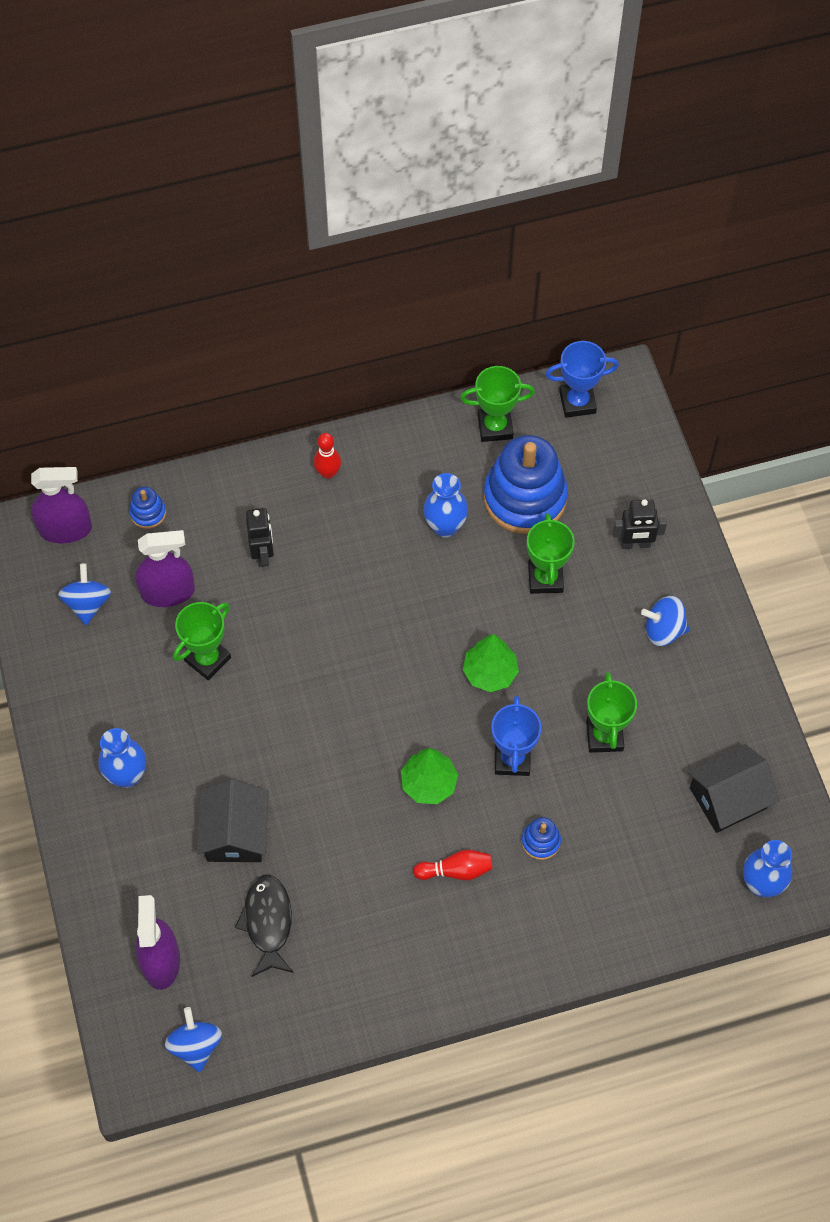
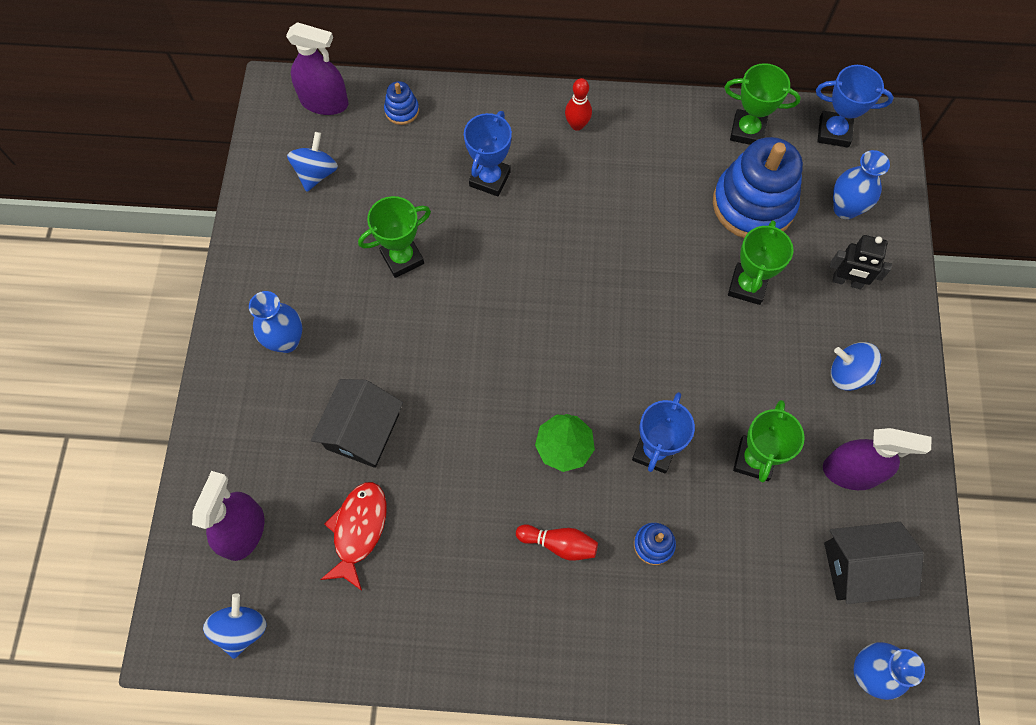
camera: 20 degrees right, 5 degrees up
purple spray bottle [135,530,195,607] -> purple spray bottle moved to [823,428,932,490]
black fish [235,874,294,977] -> red fish [320,482,386,591]
black robot [246,507,274,567] -> blue trophy [464,111,512,197]
blue vase [423,473,468,538] -> blue vase moved to [833,150,890,219]
green tree [463,634,519,692] -> none

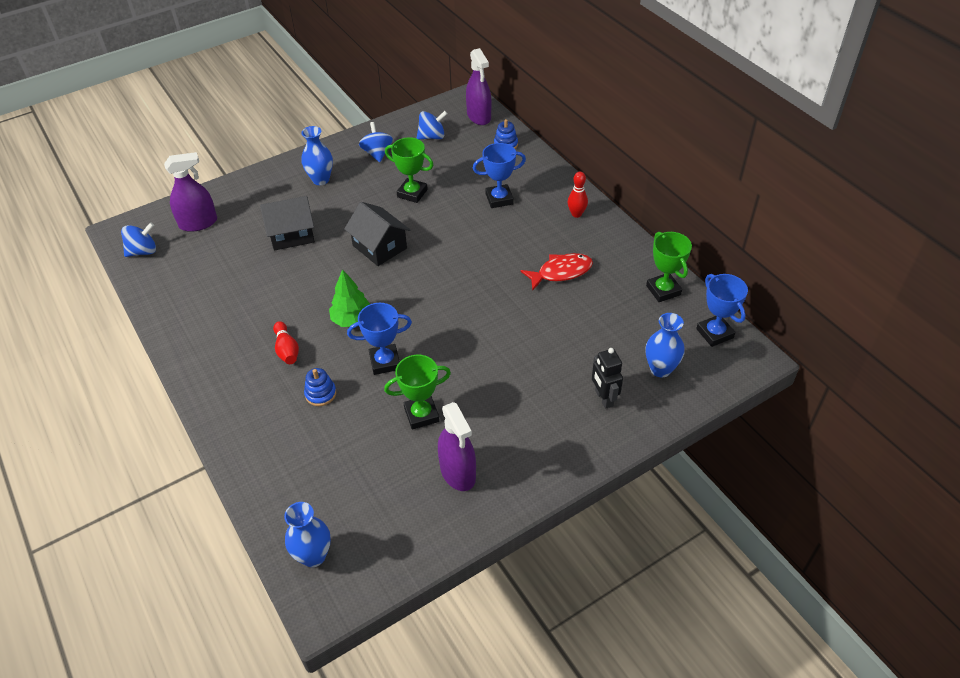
camera: 55 degrees right, 20 degrees down
red fish [320,482,386,591] -> red fish moved to [520,253,593,291]
blue stacking toy [713,137,803,238] -> none
green trophy [728,220,793,305] -> none
black house [824,522,924,604] -> black house moved to [344,202,410,266]
blue spinning top [831,342,881,391] -> blue spinning top moved to [359,122,393,162]

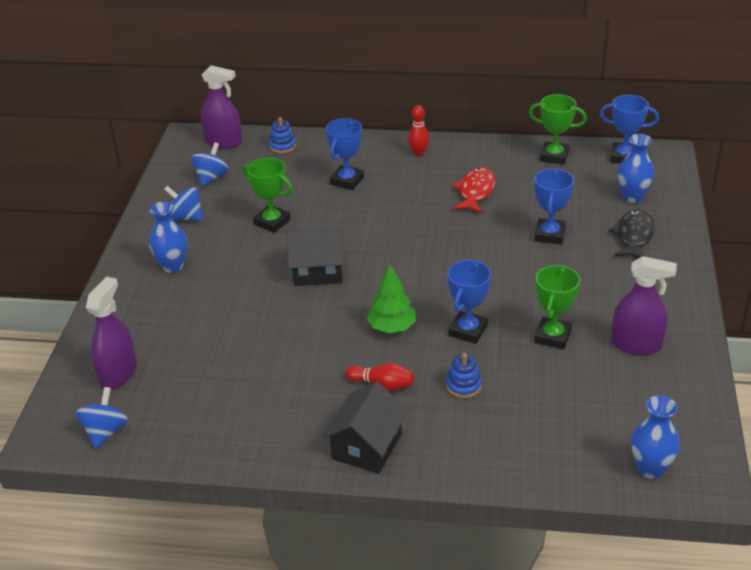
camera: 50 degrees left, 10 degrees down
black house [260,196,315,251] -> black house moved to [322,382,408,474]
green trophy [385,137,433,203] -> green trophy turned 60 degrees clockwise [243,158,293,233]
black robot [592,348,623,409] -> black fish [609,210,654,258]
none -> blue trophy [534,168,574,244]

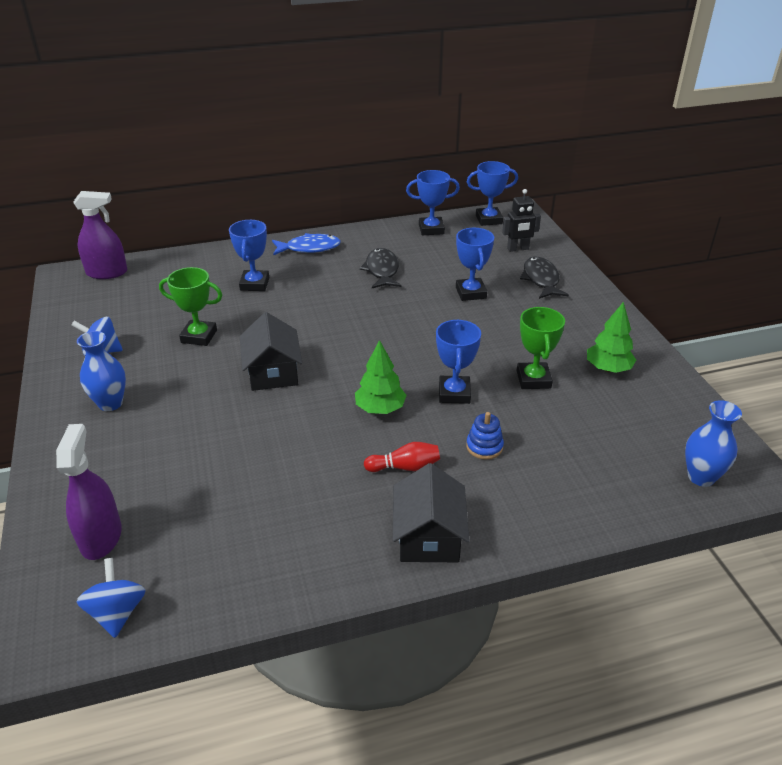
camera: 25 degrees left, 0 degrees up
blue spinning top [191,142,229,187] -> none
blue stacking toy [269,117,296,153] -> none
black house [287,228,344,286] -> black house turned 75 degrees counterclockwise [240,312,302,391]
red bowling pin [408,105,429,156] -> blue fish [272,233,341,255]
red fish [452,168,496,214] -> black fish [360,248,401,288]
green trophy [529,94,587,165] -> blue trophy [406,170,460,235]
purple spray bottle [611,256,677,355] -> green tree [587,302,636,373]
blue vase [618,134,655,203] -> black robot [502,189,541,252]

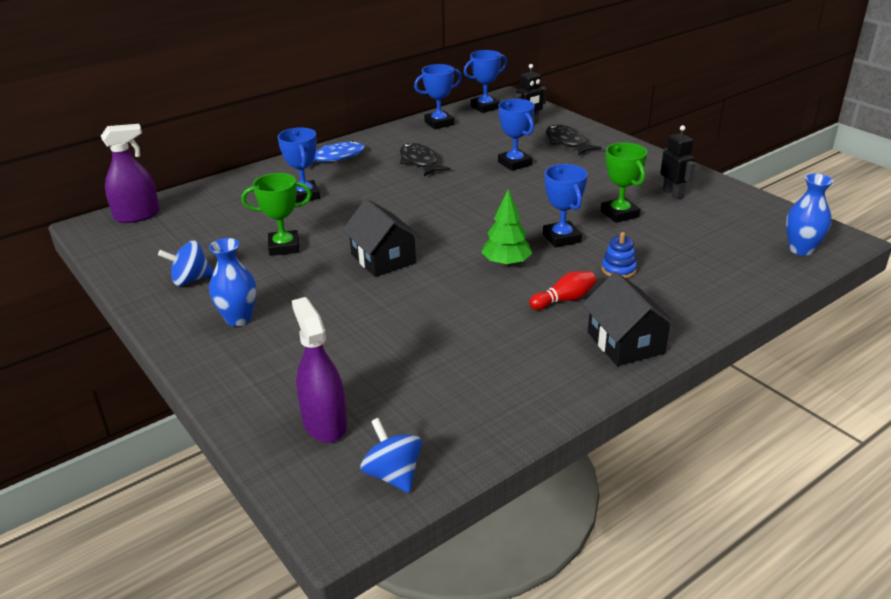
camera: 20 degrees left, 5 degrees down
green tree [587,302,636,373] -> black robot [660,125,695,199]

